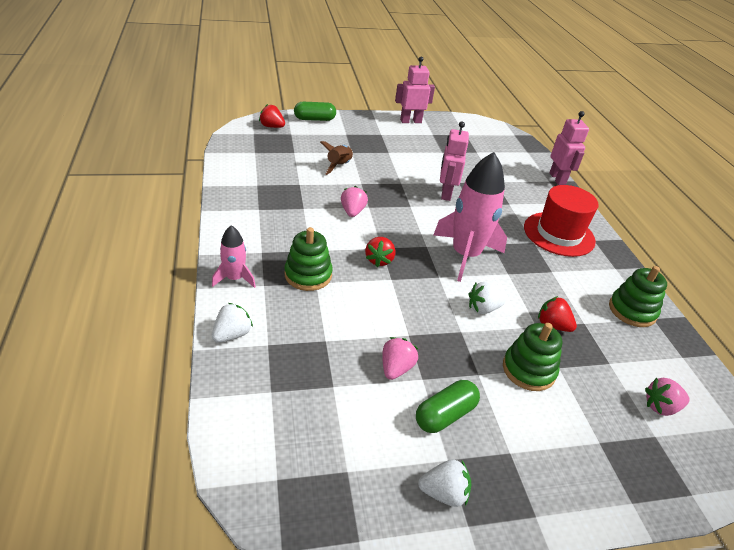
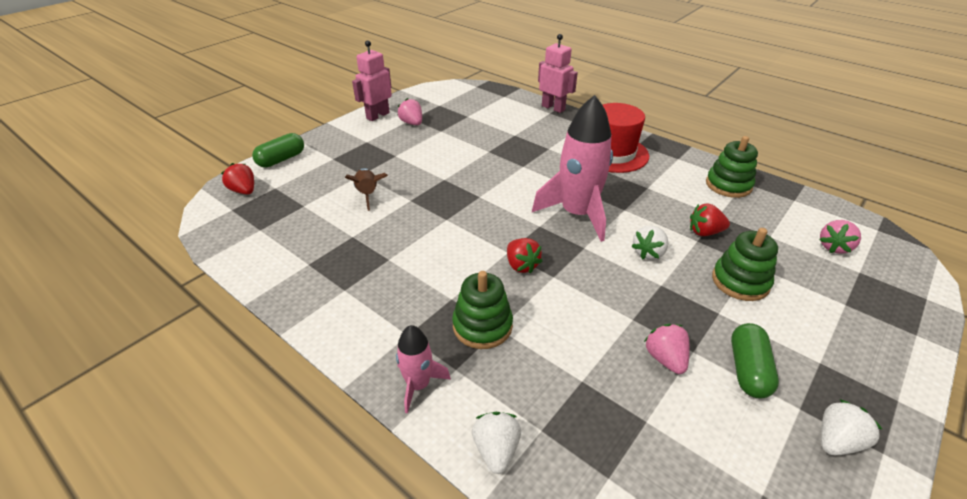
camera: 35 degrees left, 0 degrees up
red strawberry [259,104,285,128] -> red strawberry turned 60 degrees clockwise [221,163,254,194]
pink strawberry [341,186,368,217] -> pink strawberry moved to [397,98,422,125]
pink robot [440,122,469,201] -> none

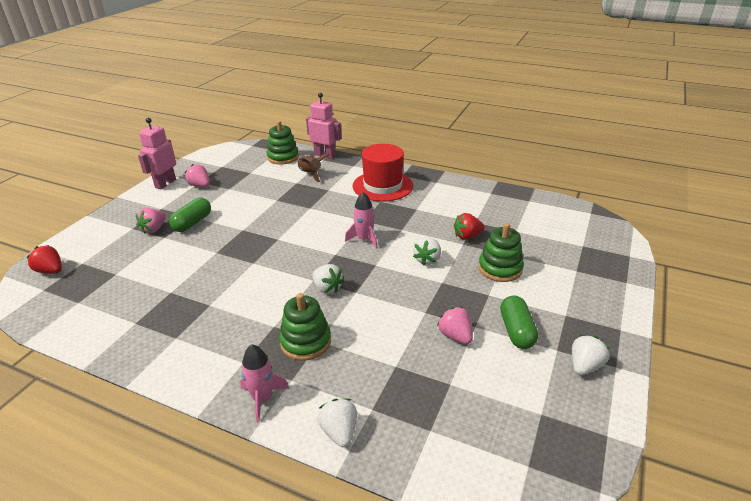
camera: 15 degrees left, 5 degrees down
green capsule [252,133,304,168] -> green capsule moved to [169,198,211,232]
brown rocket [345,168,388,211] -> brown rocket moved to [297,154,330,182]
red strawberry [507,238,542,274] -> white strawberry [312,264,344,294]
pink rocket [532,95,613,242] -> pink rocket [345,192,378,249], size x0.51
green stacking toy [706,136,758,198] -> green stacking toy moved to [266,121,299,164]
pink strawberry [820,220,861,254] -> pink strawberry moved to [136,208,166,234]

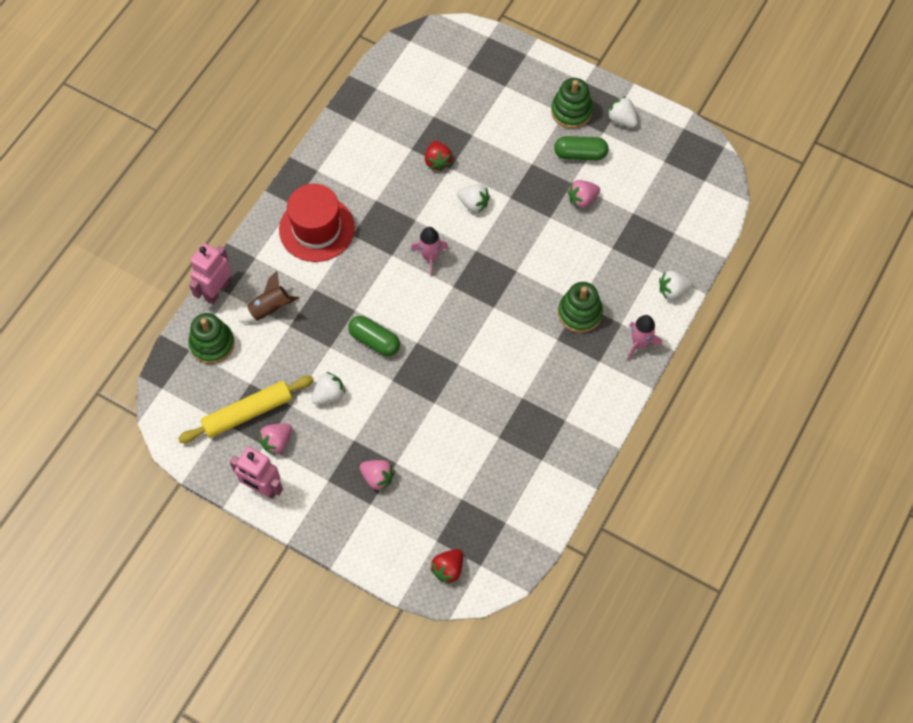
camera: 85 degrees left, 30 degrees up
green capsule [169,198,211,232] -> green capsule moved to [348,316,400,356]
white strawberry [312,264,344,294] -> white strawberry moved to [311,372,346,405]
green stacking toy [478,223,524,282] -> green stacking toy moved to [551,78,593,129]
none -> yellow rolling pin [178,376,314,443]

